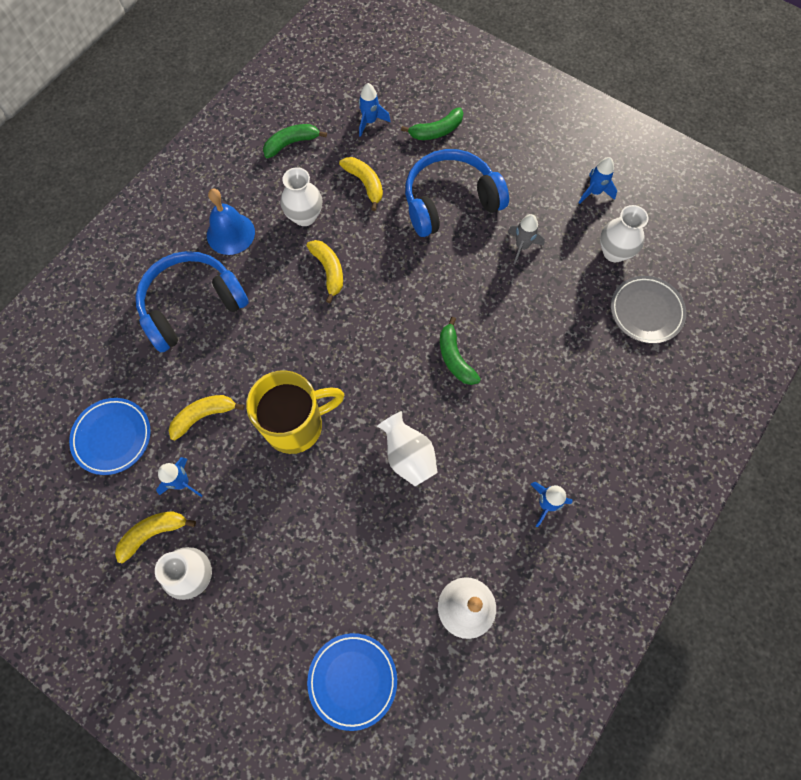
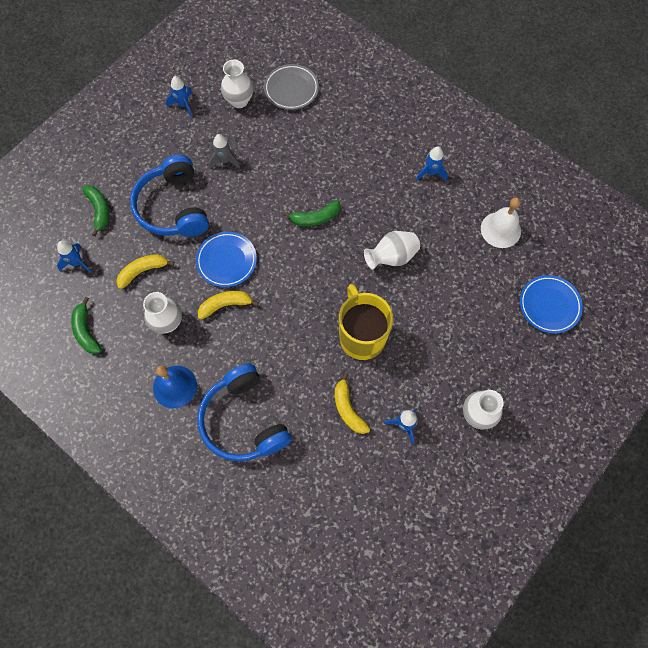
camera: 85 degrees left, 0 degrees up
blue plate [69,398,151,475] -> blue plate moved to [196,232,257,287]
yellow banana [115,511,196,563] -> none

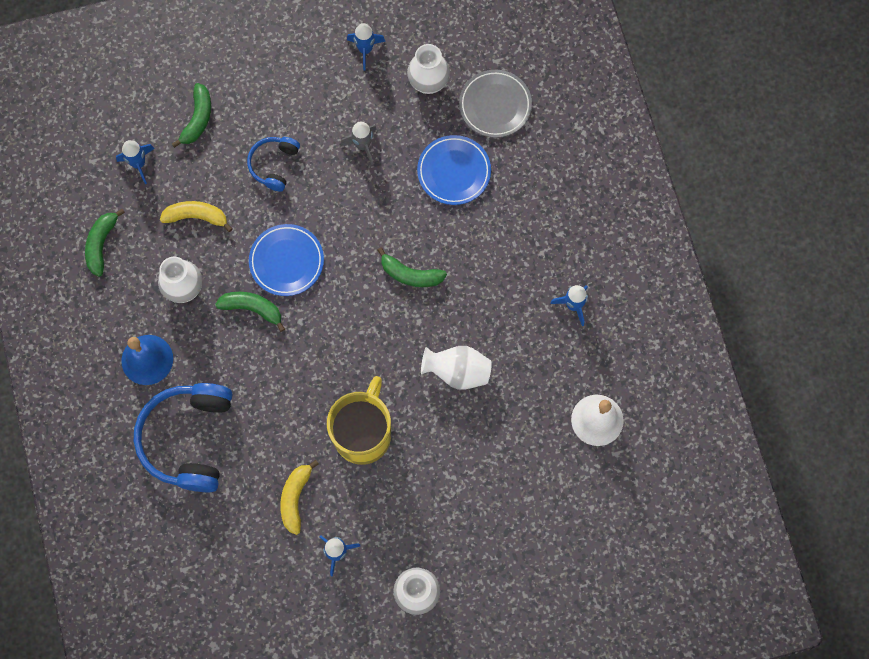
camera: 35 degrees right, 5 degrees up
blue headphones [130,155,209,237] -> blue headphones [247,137,300,192], size x0.53
yellow banana [198,291,259,320] -> green banana [215,292,285,332]
blue plate [520,275,583,334] -> blue plate moved to [417,135,491,205]

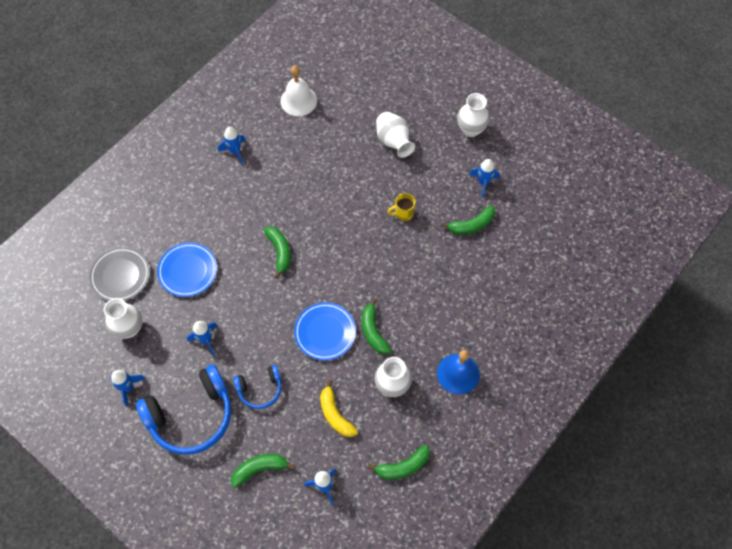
camera: 125 degrees left, 10 degrees down
blue headphones [134,383,232,492] -> blue headphones moved to [136,365,231,455]
yellow banana [280,460,319,535] -> green banana [441,206,495,235]
yellow mug [327,376,391,465] -> yellow mug [388,193,415,221], size x0.43
grey rocket [341,122,376,165] -> blue rocket [187,321,217,356]
white vase [421,346,492,390] -> white vase moved to [376,112,415,158]

